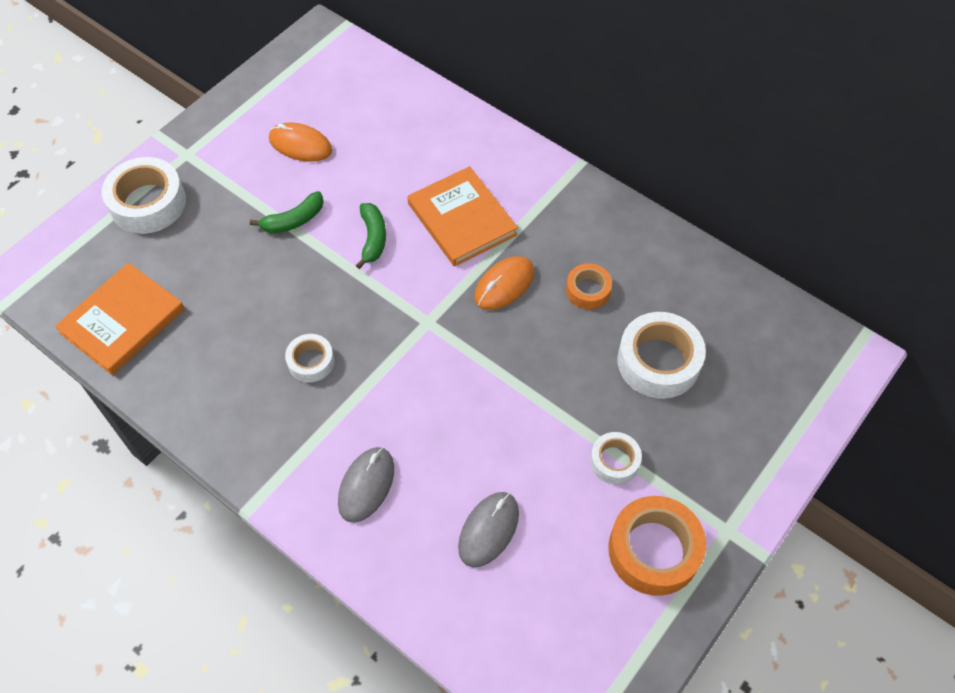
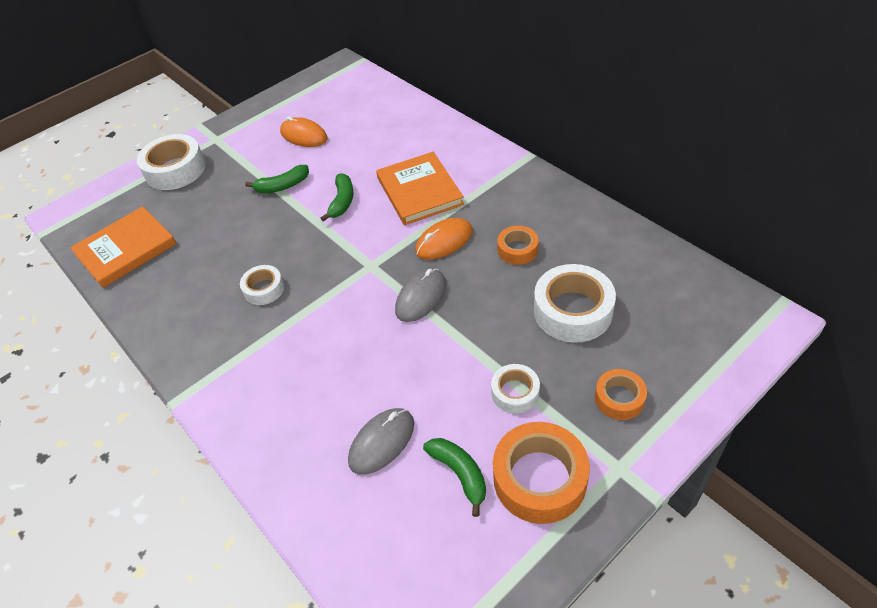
camera: 15 degrees right, 10 degrees down
grey mouse [338,447,394,523] -> grey mouse moved to [395,269,446,322]
none -> green banana [423,438,486,517]
none -> orange tape [595,369,647,420]

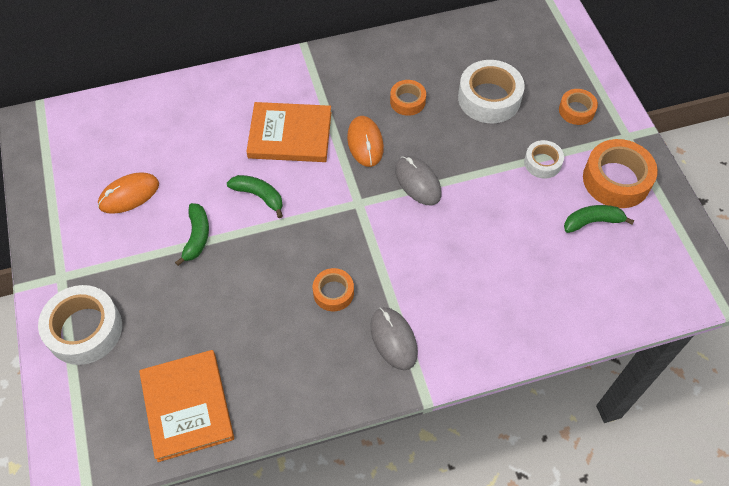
camera: 70 degrees left, 10 degrees up
white tape [240,265,284,305] -> orange tape [313,268,354,311]
grey mouse [348,408,414,475] -> grey mouse moved to [371,307,418,370]

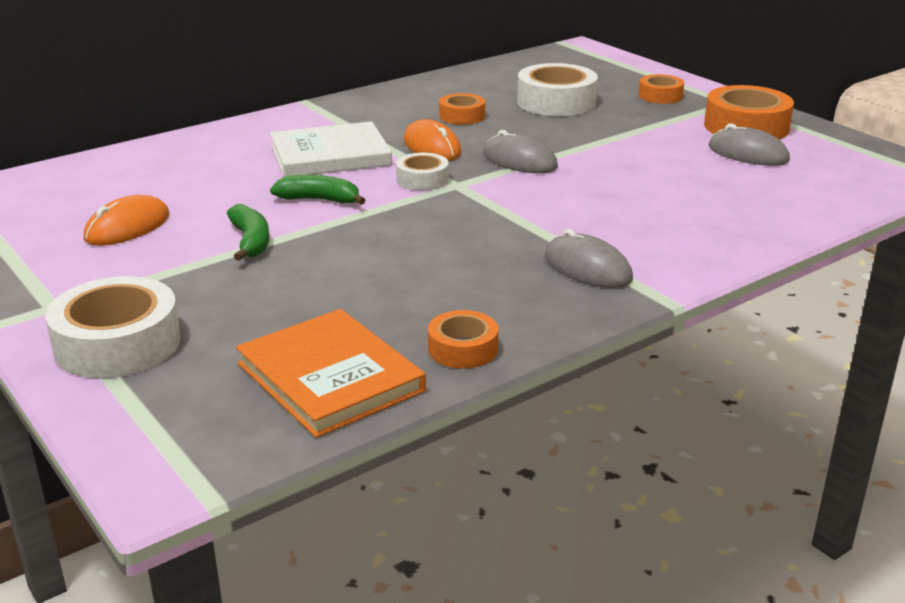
camera: 20 degrees left, 30 degrees down
orange book [246,102,332,162] -> white book [270,121,392,177]
orange tape [313,268,354,311] -> orange tape moved to [428,310,498,368]
white tape [524,140,564,179] -> white tape moved to [396,153,449,191]
green banana [564,205,635,233] -> grey mouse [708,123,790,166]

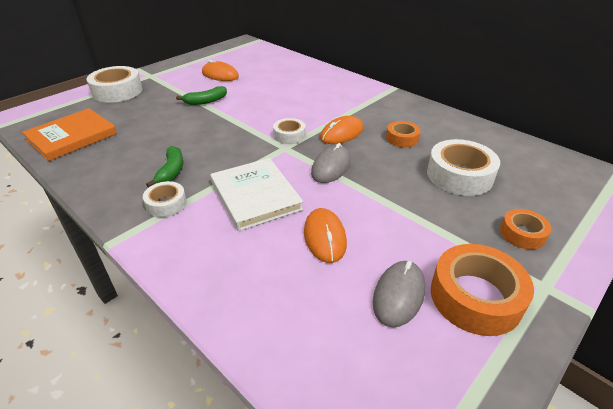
camera: 80 degrees right, 10 degrees up
white book [270,121,392,177] -> white book moved to [210,158,303,231]
green banana [270,175,366,205] -> green banana moved to [146,146,183,188]
orange tape [428,310,498,368] -> none
grey mouse [544,229,633,288] -> white tape [143,181,187,217]
none -> orange mouse [304,208,347,263]

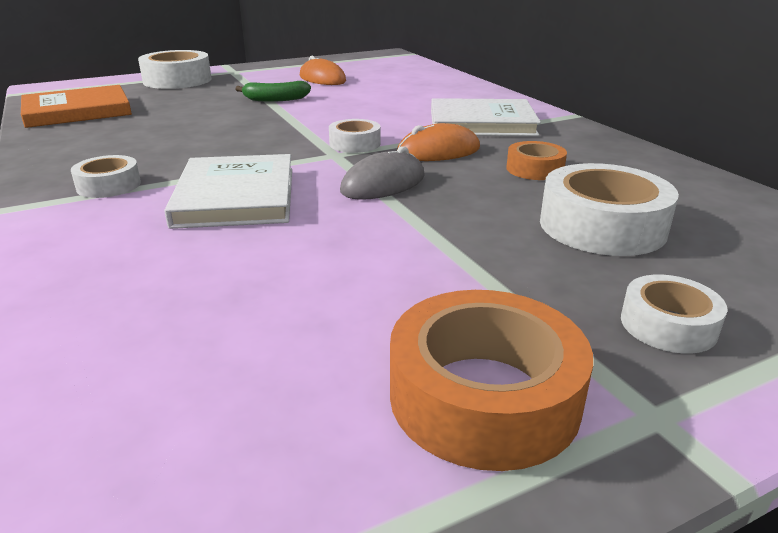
camera: 20 degrees right, 10 degrees down
green banana [146,146,183,188] -> none
orange mouse [304,208,347,263] -> none
grey mouse [373,261,425,328] -> none
orange tape [500,209,551,250] -> white tape [621,275,728,354]
none -> white book [431,98,541,136]

